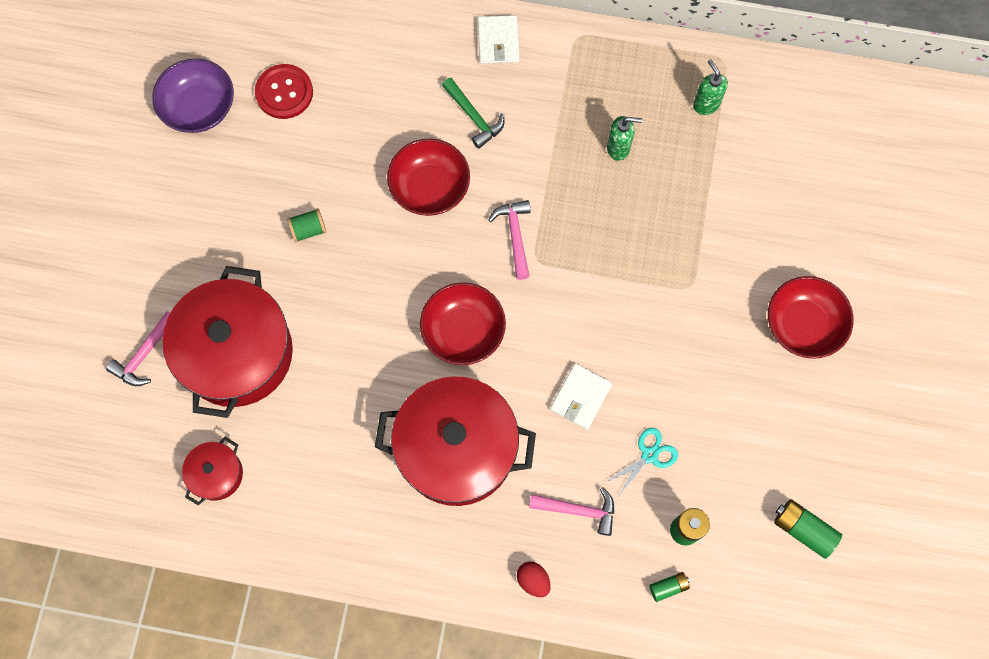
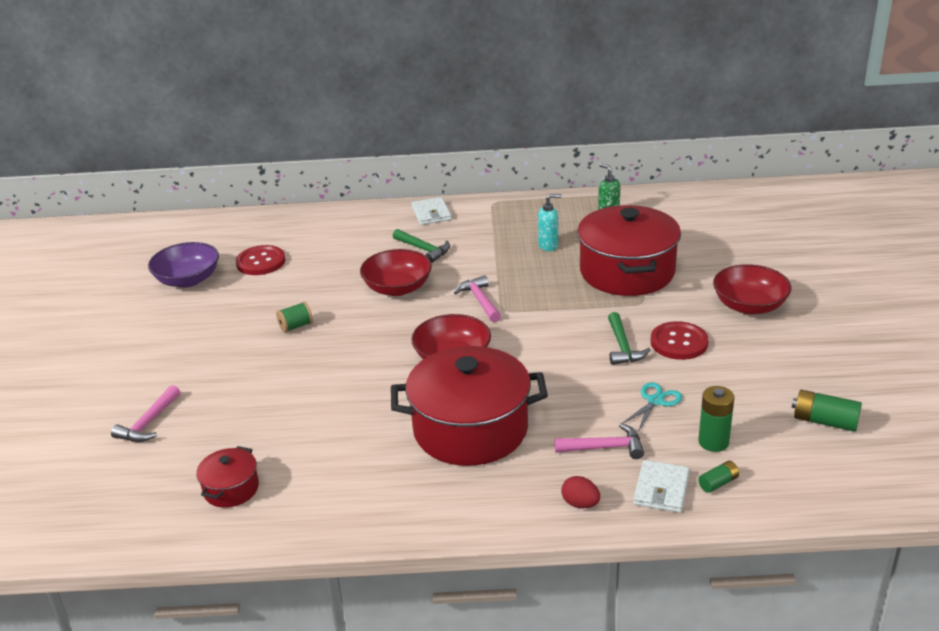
camera: 10 degrees left, 40 degrees down
red pot [163,266,293,418] -> red pot moved to [577,205,681,296]
white wallet [550,363,613,430] -> white wallet moved to [633,460,690,513]
green soap dispenser [607,116,643,161] -> turquoise soap dispenser [538,194,562,251]
none -> green hammer [608,312,650,365]
none -> red button [651,321,709,360]

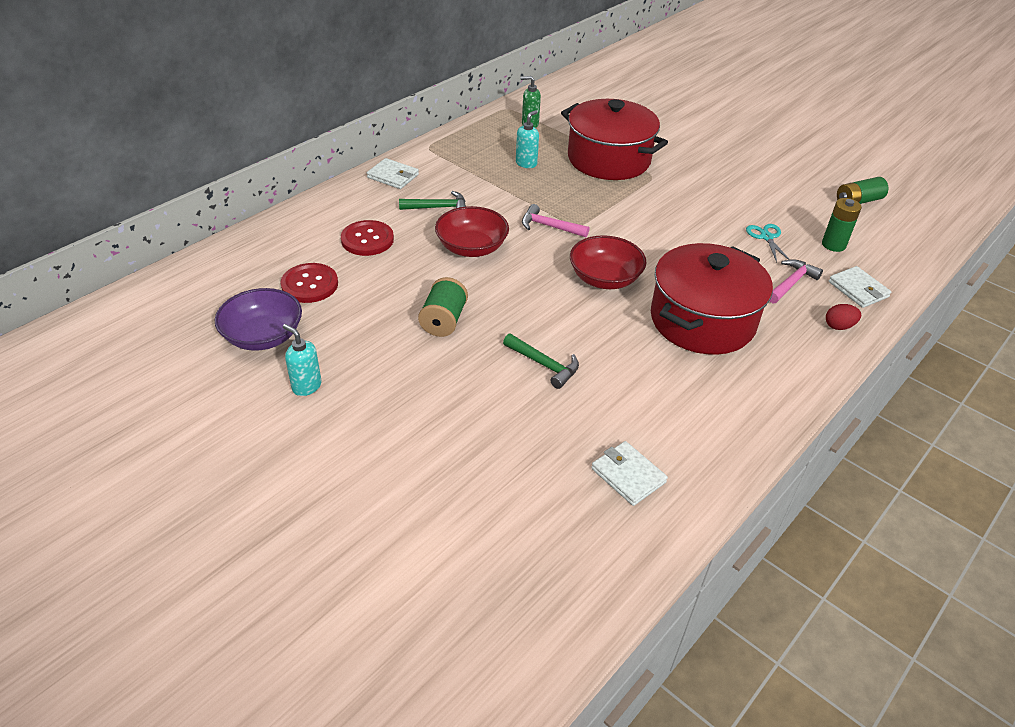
camera: 50 degrees left, 10 degrees up
pink hammer [111,385,180,442] -> none
red pot [196,446,259,508] -> white wallet [591,441,668,506]
green spool [276,302,313,333] -> green spool [418,277,468,337], size x1.50
green hammer [608,312,650,365] -> green hammer moved to [503,334,579,389]
red button [651,321,709,360] -> red button moved to [341,220,394,256]
green battery [698,461,739,493] -> none
red bowl [713,264,791,315] -> none
none -> turquoise soap dispenser [283,324,322,396]

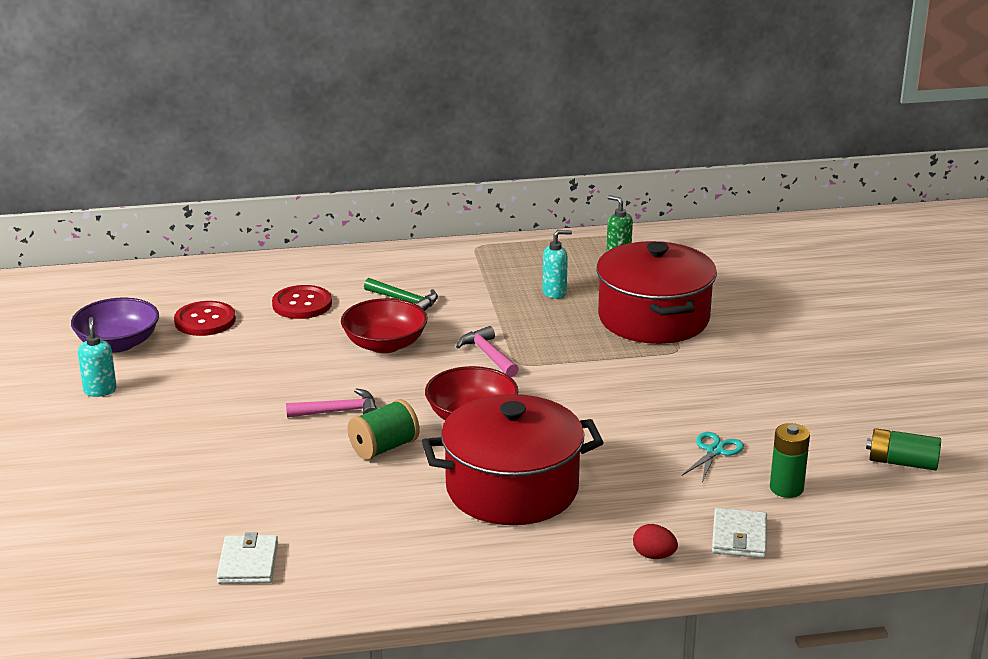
camera: 40 degrees right, 15 degrees down
white wallet [367,158,419,189] -> none
green spool [418,277,468,337] -> green spool moved to [348,399,420,460]
green hammer [503,334,579,389] -> none
pink hammer [769,259,823,303] -> pink hammer moved to [286,388,377,418]

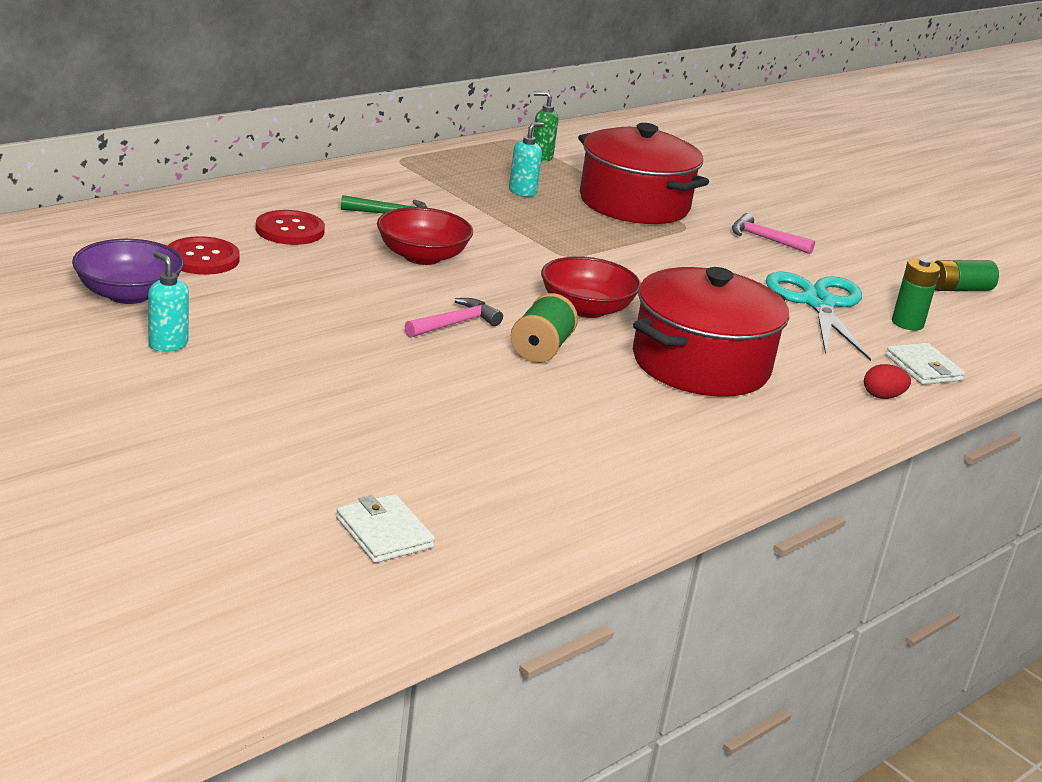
camera: 35 degrees left, 0 degrees up
white wallet [217,532,278,584] -> white wallet moved to [336,494,435,563]
pink hammer [456,326,519,377] -> pink hammer moved to [732,213,815,254]
turquoise scissors [682,432,744,482] -> turquoise scissors [766,271,871,361], size x2.07

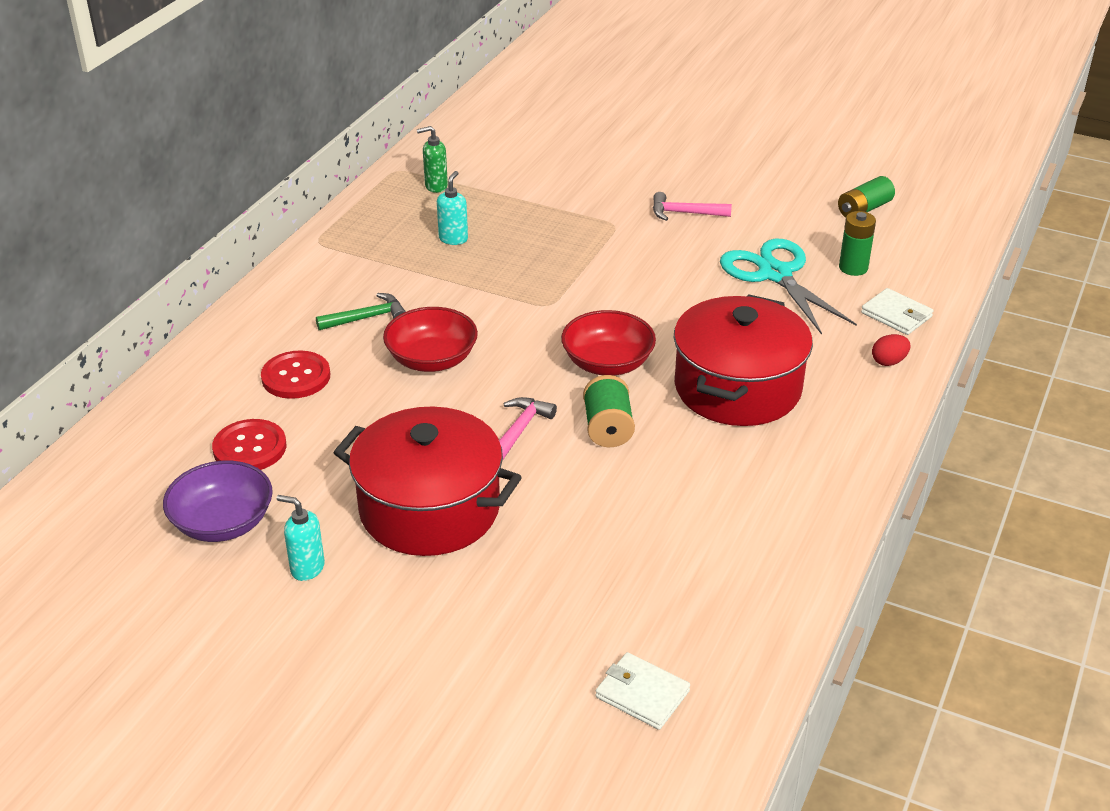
camera: 20 degrees left, 10 degrees up
red pot [578,123,709,224] -> red pot moved to [333,406,522,556]

